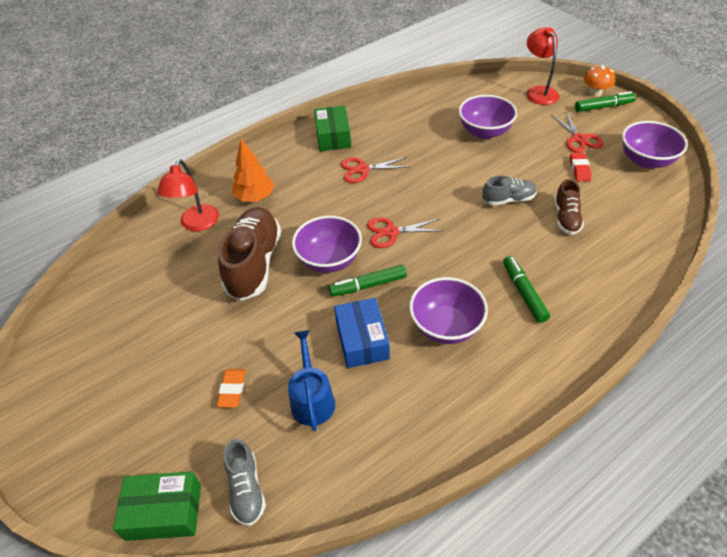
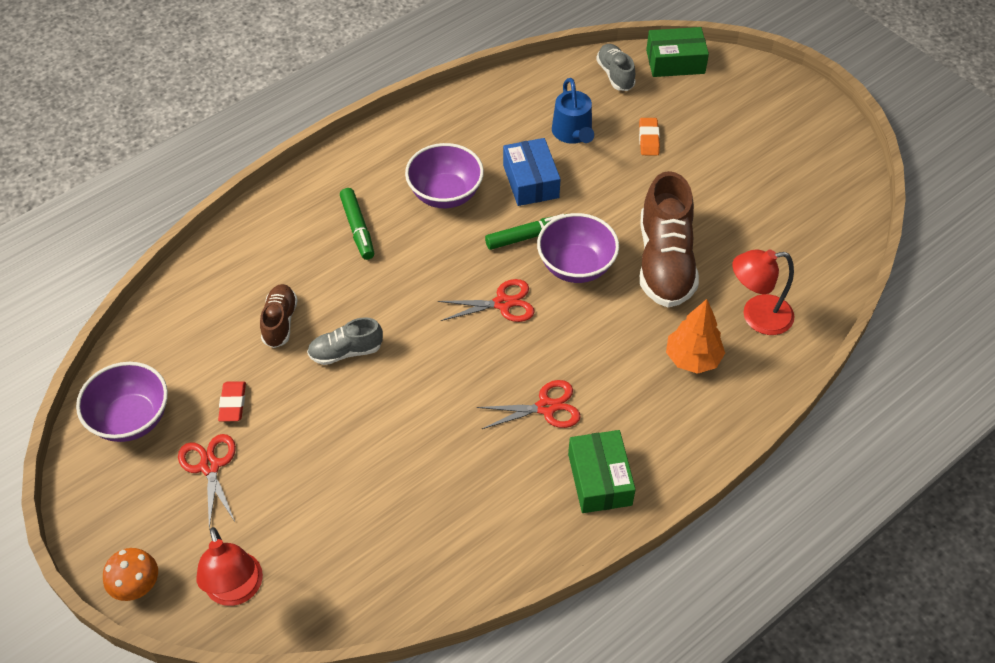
camera: 175 degrees right, 5 degrees up
red lamp [157,159,219,231] -> red lamp turned 105 degrees counterclockwise [732,249,794,335]
purple bowl [459,95,517,139] -> none
green marker [575,91,636,112] -> none

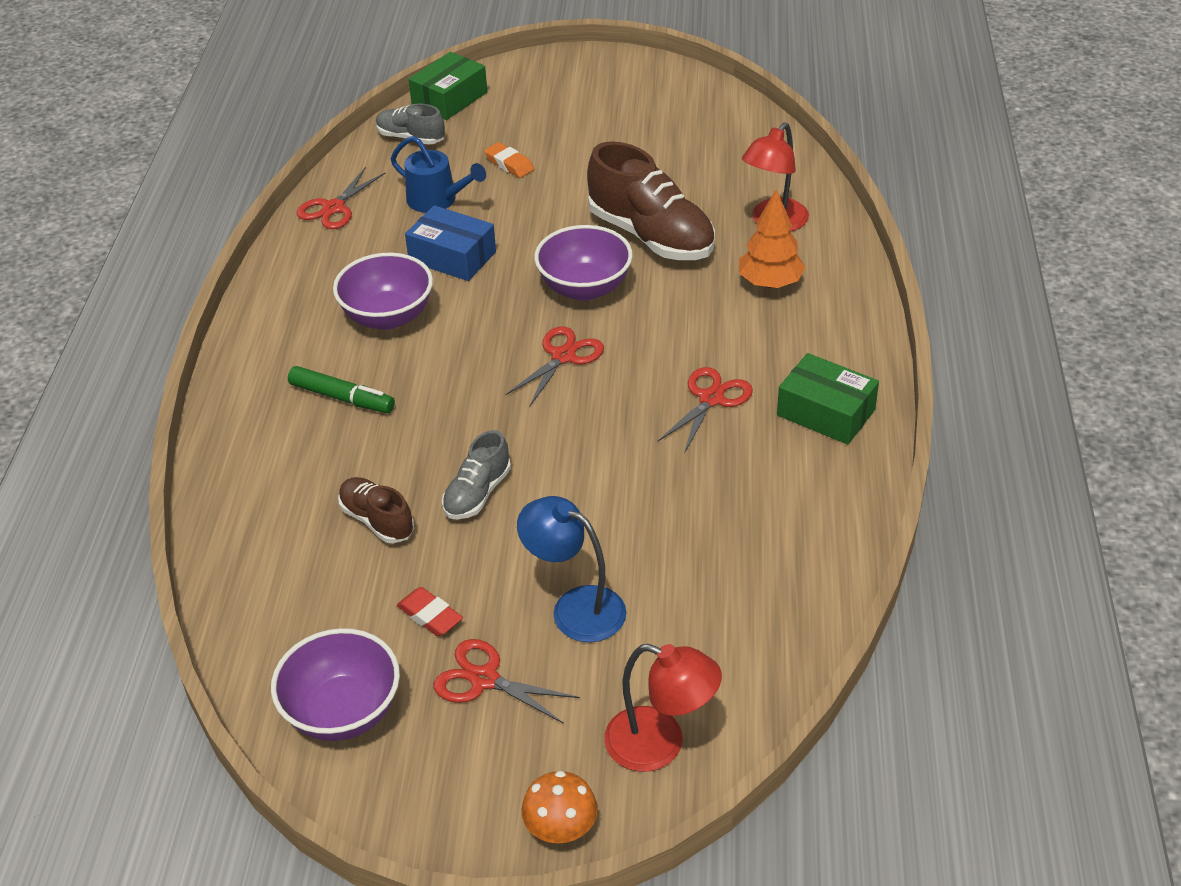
camera: 45 degrees left, 10 degrees down
green marker [485,214,565,250] -> none
none -> red scissors [297,167,386,229]
none -> blue lamp [517,496,627,642]

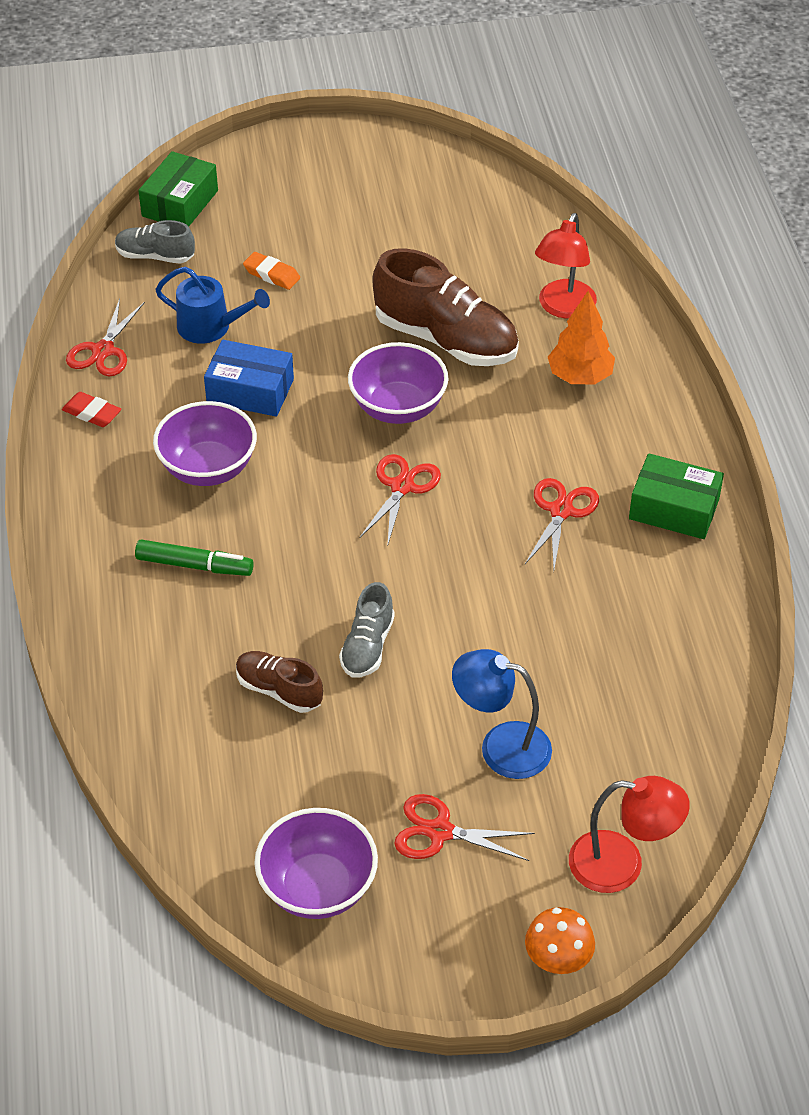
camera: 15 degrees left, 5 degrees up
red eraser [397,587,463,636] -> red eraser moved to [62,392,121,427]

